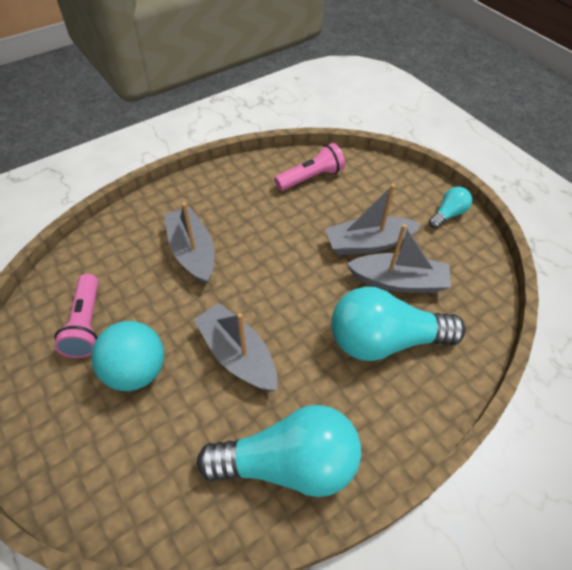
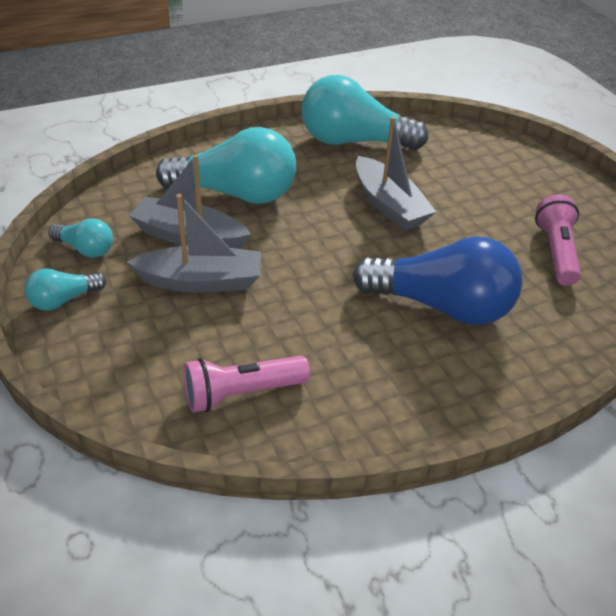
camera: 170 degrees left, 10 degrees down
turquoise ball [91,321,164,391] -> none
grey boat [164,202,215,285] -> blue light bulb [352,236,522,325]
none -> turquoise light bulb [48,218,113,258]

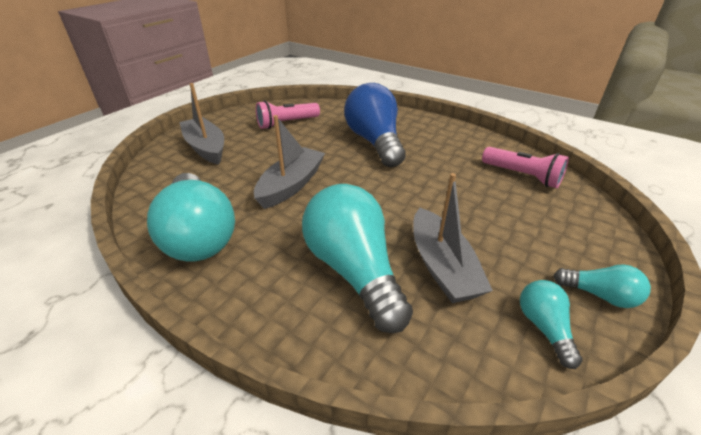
camera: 120 degrees left, 5 degrees down
grey boat [127,194,261,293] -> grey boat moved to [179,83,224,165]

